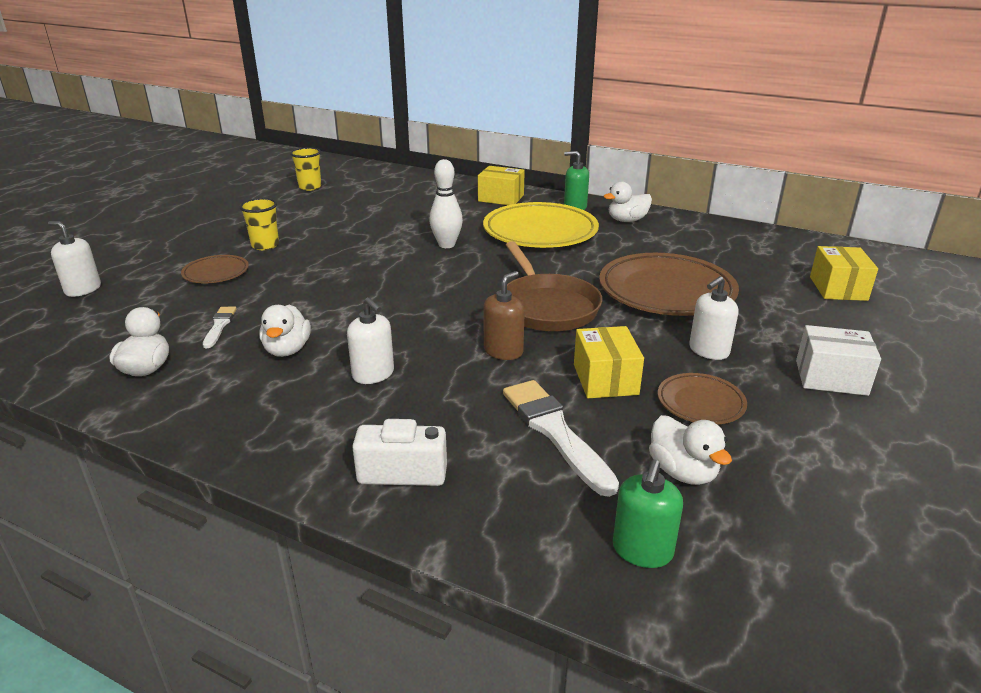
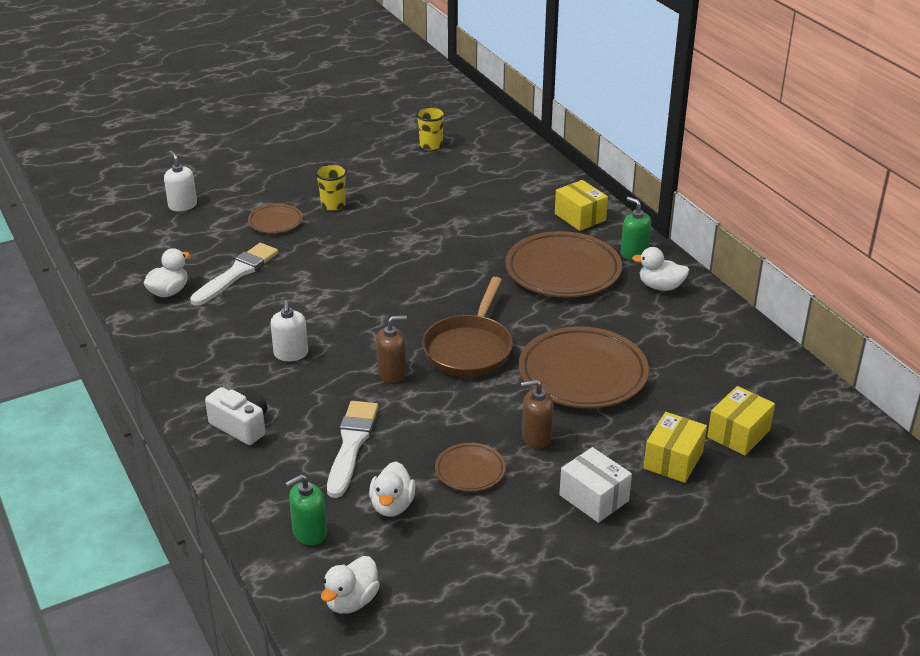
camera: 35 degrees right, 5 degrees up
white brush [203,307,236,348] -> white brush [190,243,278,306], size x1.90
white duck [259,305,311,357] -> white duck moved to [321,556,380,614]
white bowling pin [429,159,463,248] -> none
yellow plate [483,202,599,248] -> brown plate [505,231,622,297]
yellow box [574,326,644,398] -> yellow box moved to [644,412,707,483]
white soap dispenser [689,276,738,360] -> brown soap dispenser [521,380,554,448]

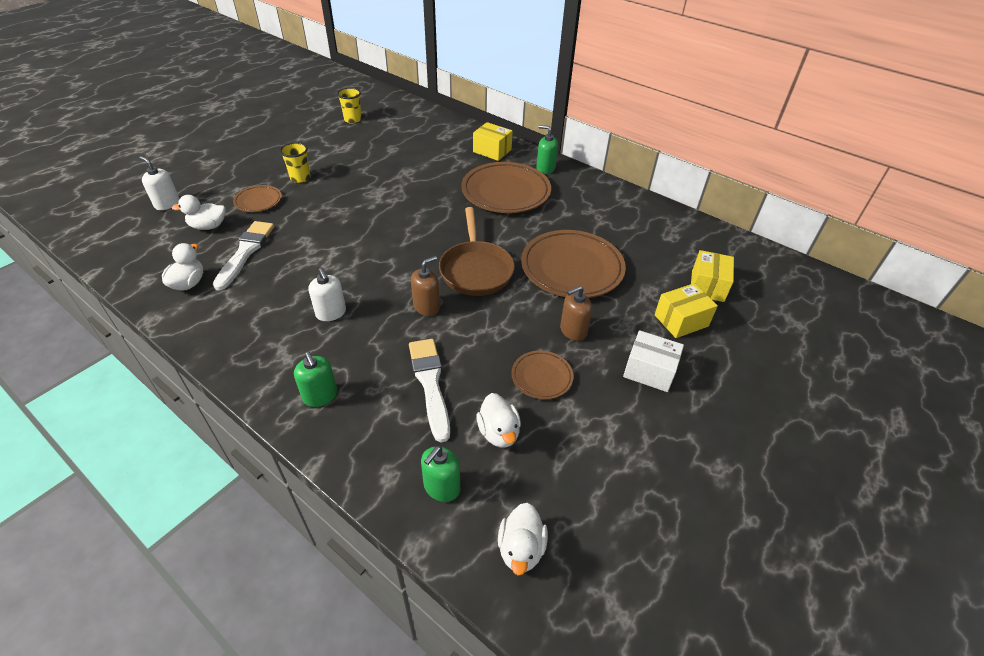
camera: 25 degrees left, 10 degrees up
white camera [205,387,267,445] -> green soap dispenser [294,352,337,407]
white duck [632,247,690,291] -> white duck moved to [172,195,226,230]
yellow box [644,412,707,483] -> yellow box turned 60 degrees clockwise [655,283,718,338]

